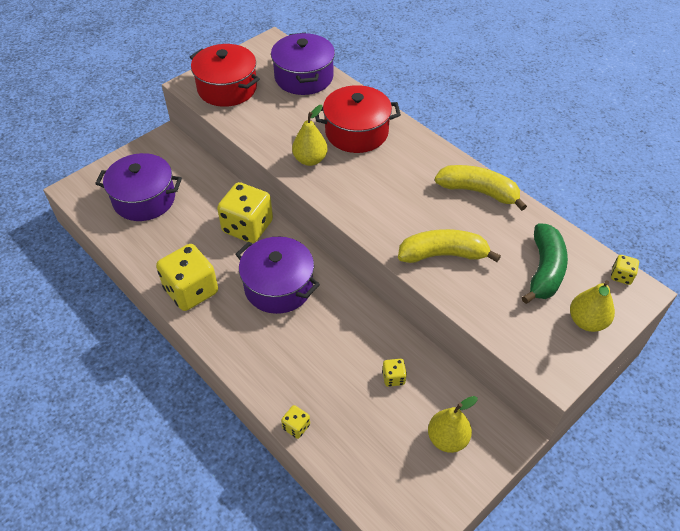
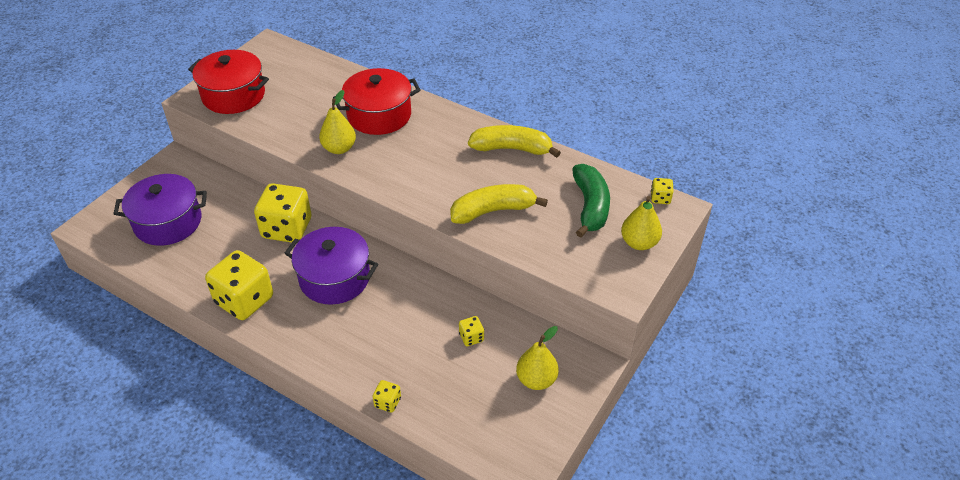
camera: 15 degrees left, 5 degrees down
purple pot [271,33,335,95] -> none

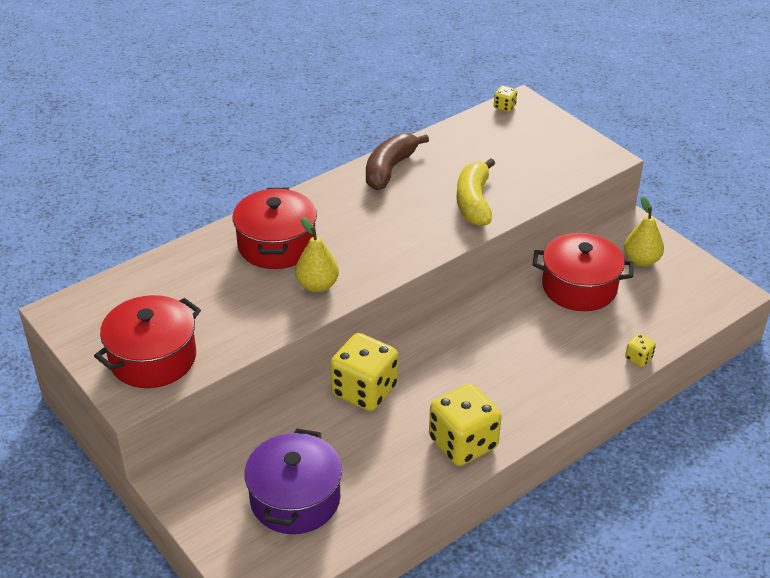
camera: 70 degrees left, 5 degrees down
purple pot [285,227,378,305] -> none
yellow dice [459,316,484,346] -> red pot [532,233,634,311]
yellow banana [468,125,561,158] -> brown banana [366,133,429,190]
green banana [572,164,610,238] -> none
yellow pear [621,196,662,250] -> none

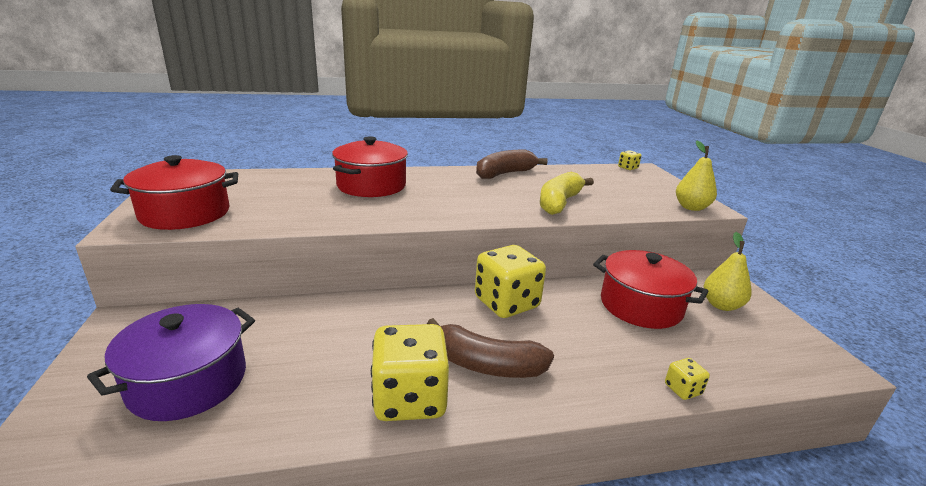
camera: 25 degrees right, 15 degrees down
yellow pear [295,217,339,292] -> yellow pear moved to [676,140,717,211]
yellow dice [330,333,398,411] -> yellow dice moved to [475,245,546,318]
none -> brown banana [427,318,554,378]

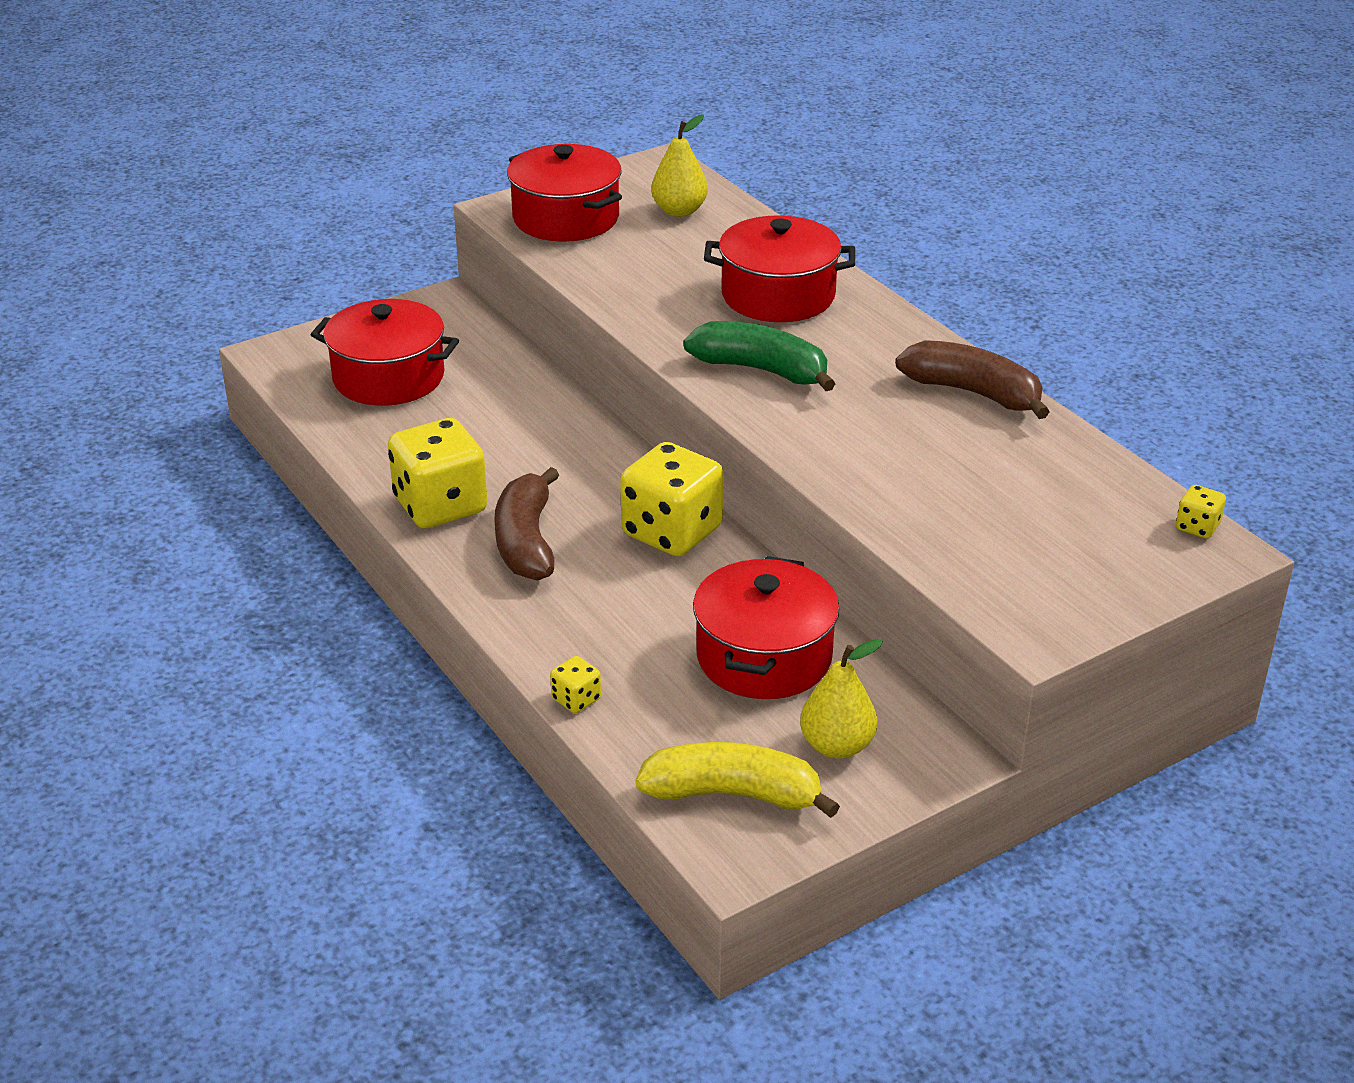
camera: 70 degrees right, 10 degrees up
purple pot [87,304,255,421] -> red pot [311,299,459,406]
yellow banana [540,172,594,215] -> yellow banana moved to [635,742,840,818]
yellow pear [676,140,717,211] -> yellow pear moved to [651,114,708,217]
none -> green banana [683,321,835,391]

